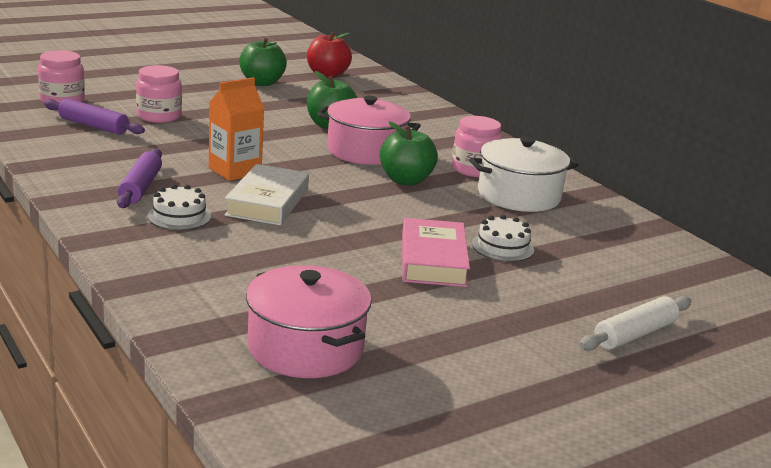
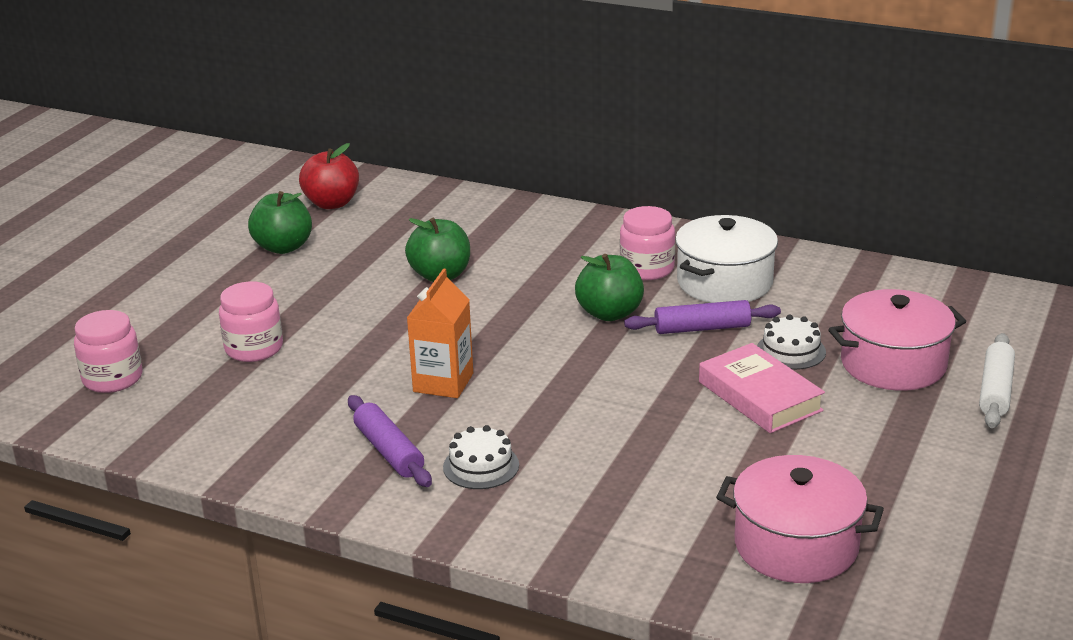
camera: 30 degrees left, 5 degrees up
purple rolling pin [44,99,145,135] -> purple rolling pin moved to [624,300,781,334]
white book [224,164,309,225] -> none
pink pot [317,96,421,165] -> pink pot moved to [828,289,966,391]

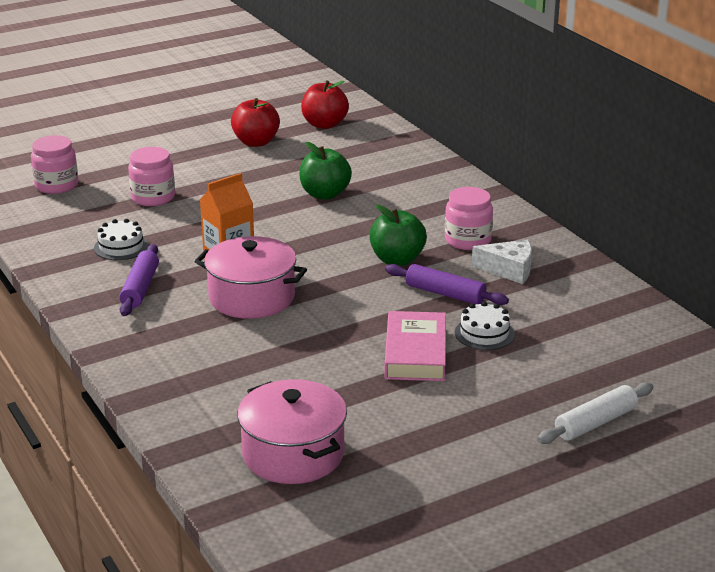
camera: 35 degrees right, 0 degrees up
green apple [248,191,312,254] -> red apple [231,98,280,147]
white cake [443,425,519,489] -> white cake moved to [94,219,148,260]
white pot [675,215,778,303] -> white cheese [472,239,532,284]
pink pot [828,289,966,391] -> pink pot moved to [194,236,307,319]

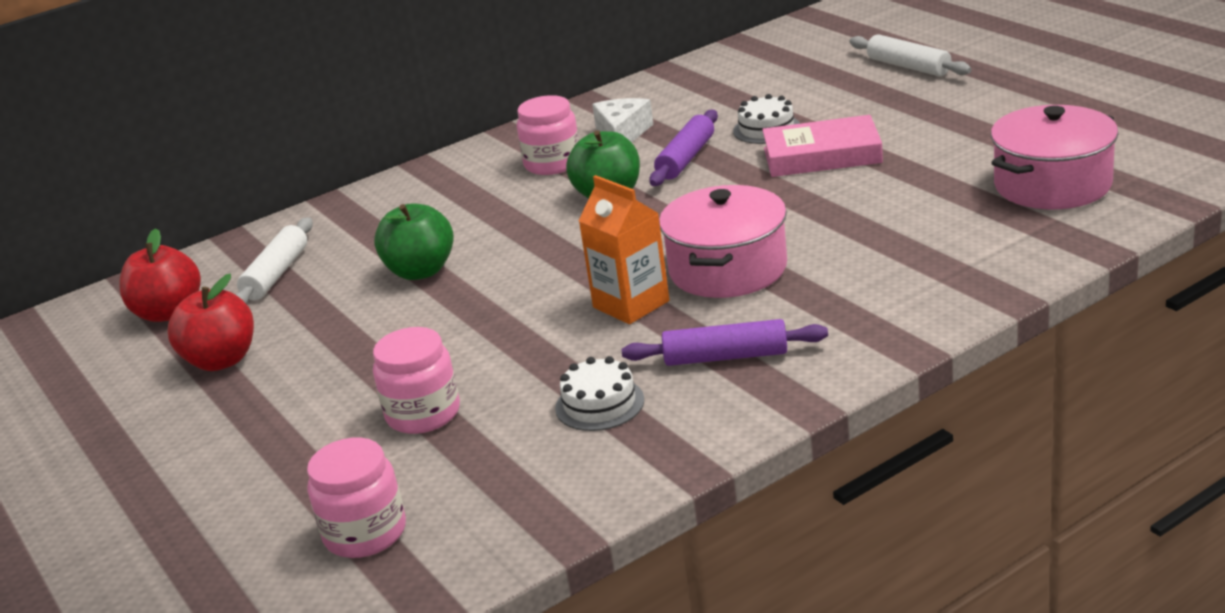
camera: 90 degrees left, 0 degrees up
none -> white rolling pin [235,217,313,304]

